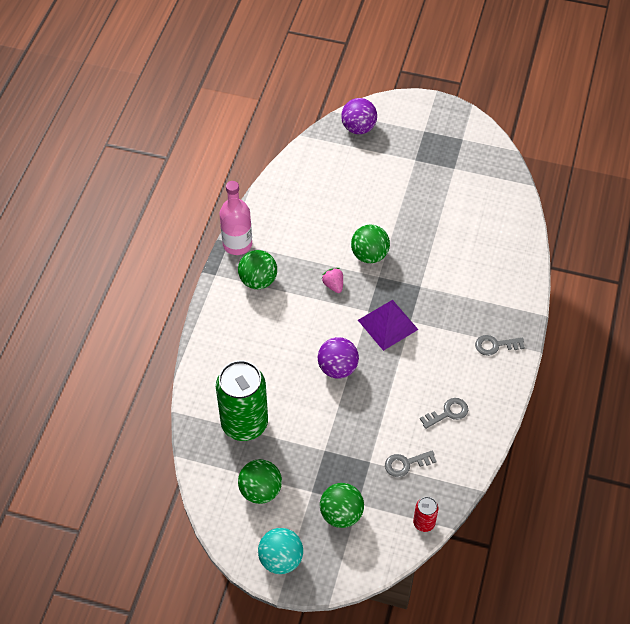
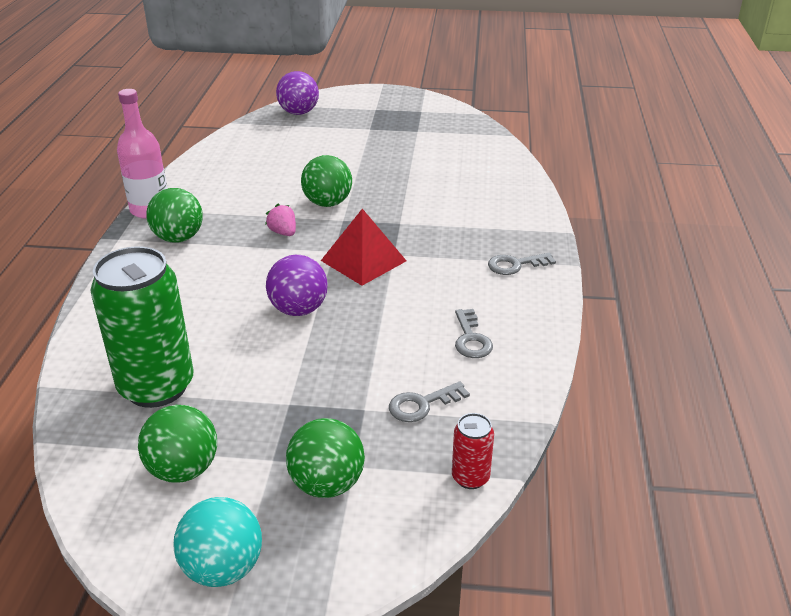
camera: 10 degrees left, 20 degrees down
purple pyramid [358,300,418,351] -> red pyramid [321,209,406,286]
grey key [420,398,468,429] -> grey key turned 120 degrees clockwise [455,309,493,358]

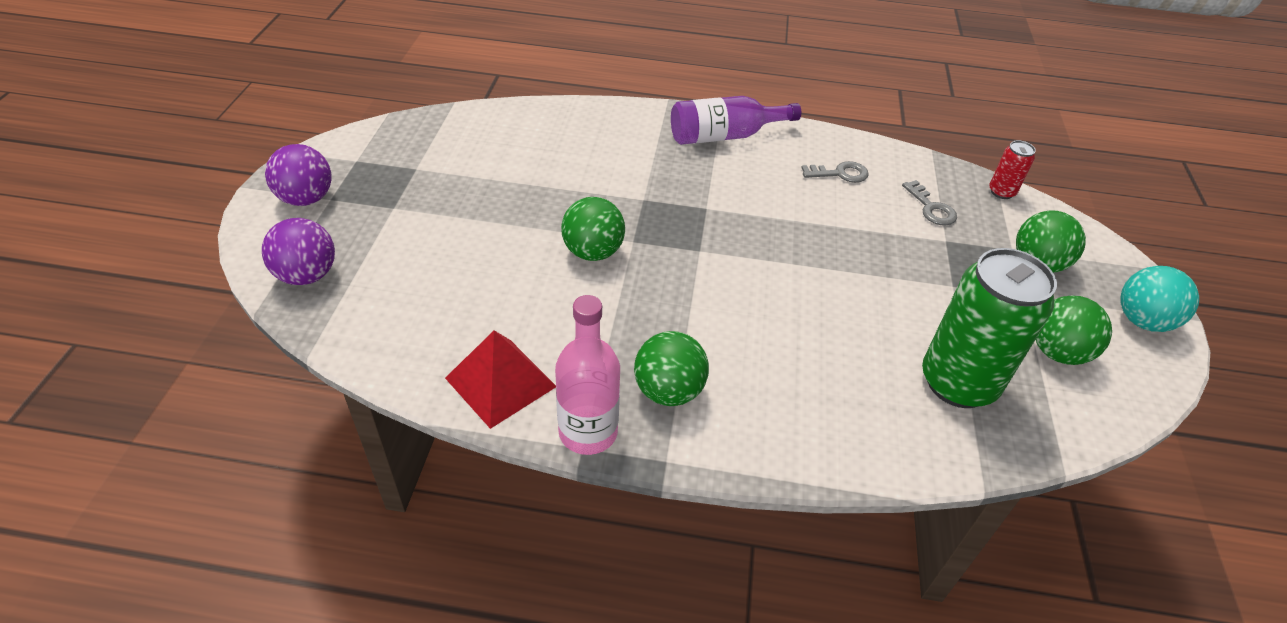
camera: 90 degrees left, 10 degrees up
pink strawberry [265,204,296,236] -> none
purple ball [266,255,328,316] -> purple ball moved to [265,144,332,206]
red pyramid [321,209,406,286] -> red pyramid moved to [445,330,556,429]
grey key [488,252,556,275] -> purple bottle [671,96,801,145]

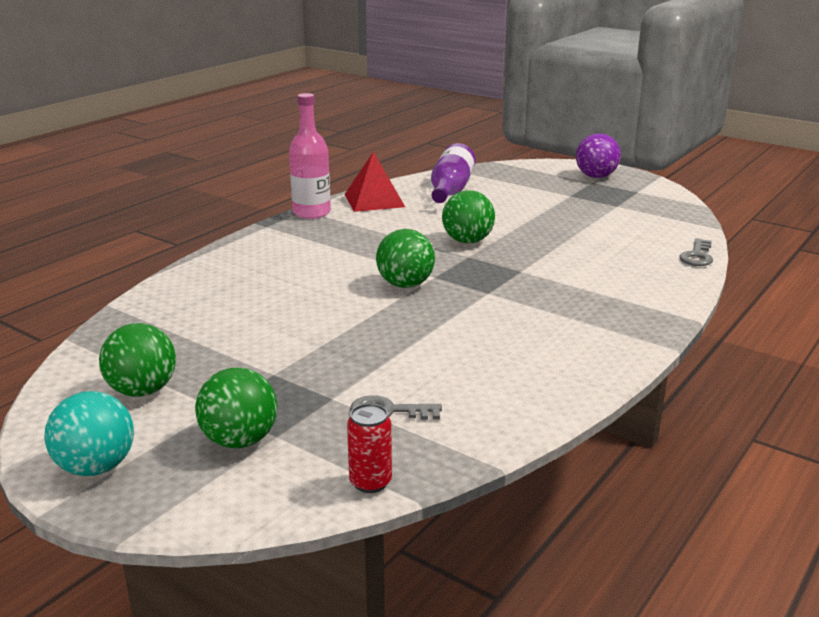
camera: 120 degrees right, 20 degrees down
purple ball [262,218,335,285] -> none
green ball [634,331,709,406] -> green ball moved to [376,229,435,288]
purple bottle [671,96,801,145] -> purple bottle moved to [431,143,476,203]
grey key [801,161,869,183] -> grey key moved to [679,238,713,266]
green can [922,248,1057,408] -> none

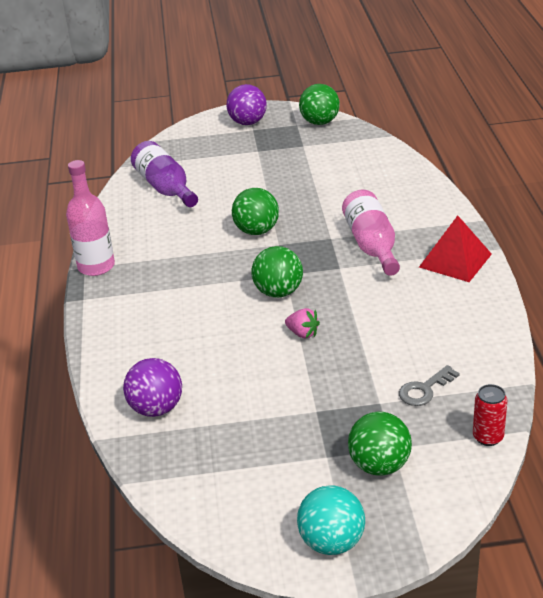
camera: 40 degrees left, 10 degrees up
green ball [99,323,176,397] -> green ball moved to [299,84,340,125]
red pyramid [344,152,405,212] -> red pyramid moved to [419,215,492,282]
grey key [679,238,713,266] -> none
none -> purple ball [123,358,182,417]
none -> pink strawberry [285,308,320,339]
none -> pink bottle [342,190,400,276]

